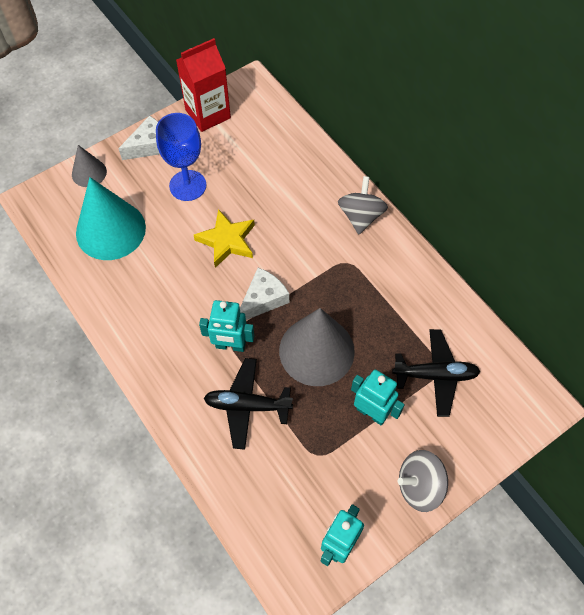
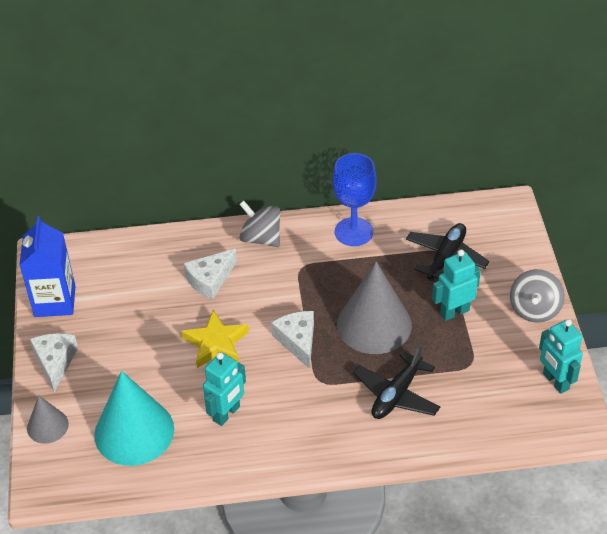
camera: 60 degrees left, 15 degrees down
blue goblet [156,113,206,201] -> blue goblet moved to [332,153,377,246]
red carton [176,38,231,132] -> blue carton [19,216,75,317]
turquoise robot [199,300,254,352] -> turquoise robot moved to [203,352,246,426]
none -> white cheese [184,249,237,300]

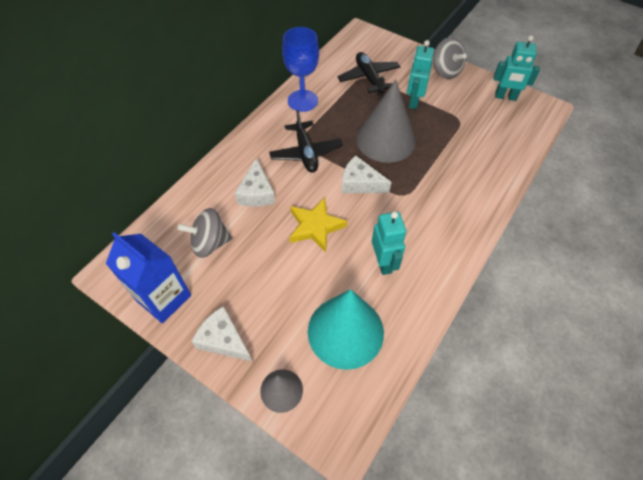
camera: 50 degrees left, 10 degrees up
grey spinning top [239,201,280,247] -> grey spinning top moved to [177,208,232,258]
black plane [353,344,440,419] -> black plane moved to [269,110,343,173]

